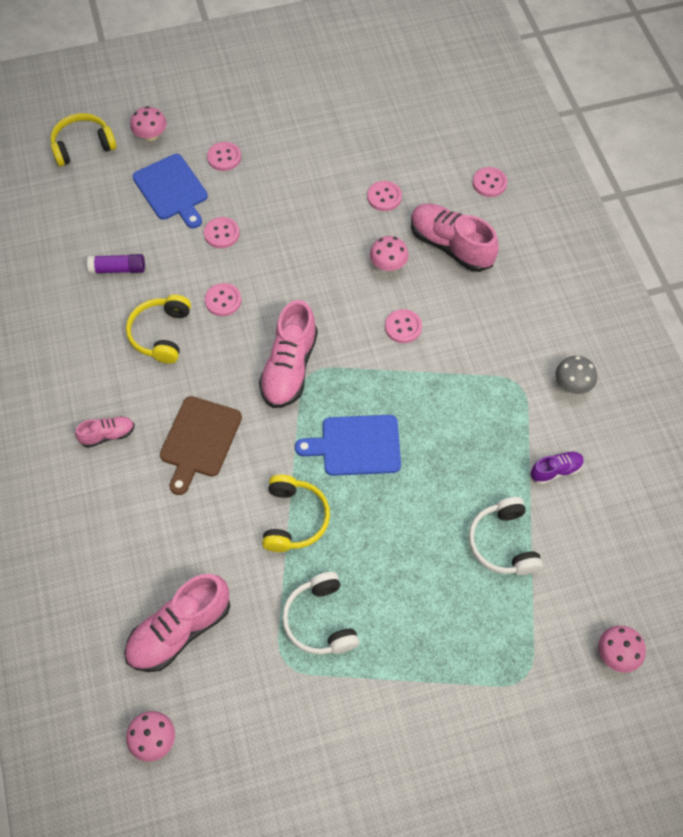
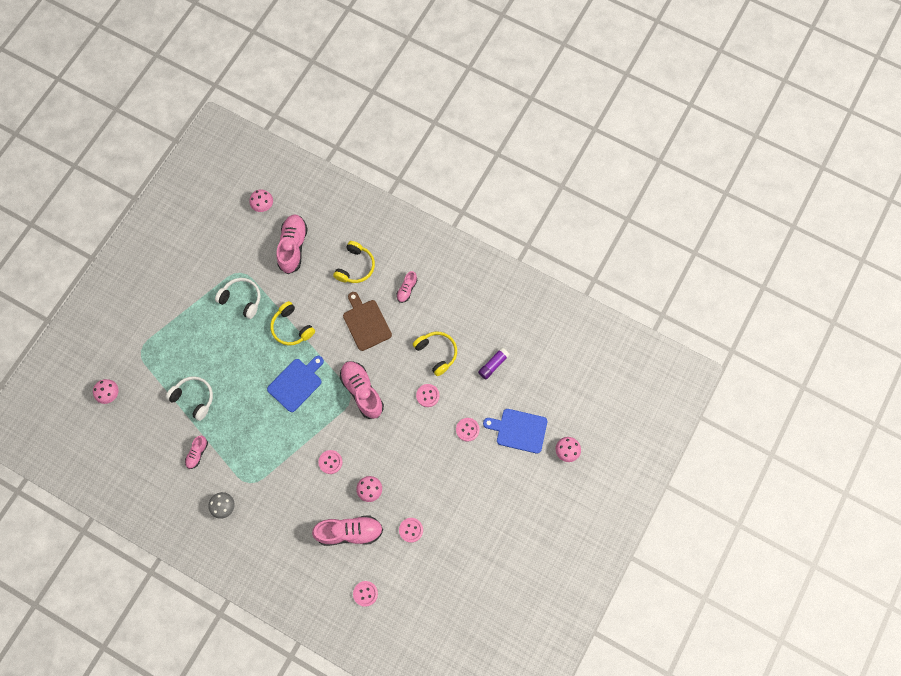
camera: 135 degrees right, 10 degrees up
yellow headphones [50,113,117,166] -> yellow headphones moved to [333,241,375,283]
pink button [207,142,241,171] -> none
purple shoe [531,451,584,484] -> pink shoe [185,436,208,469]

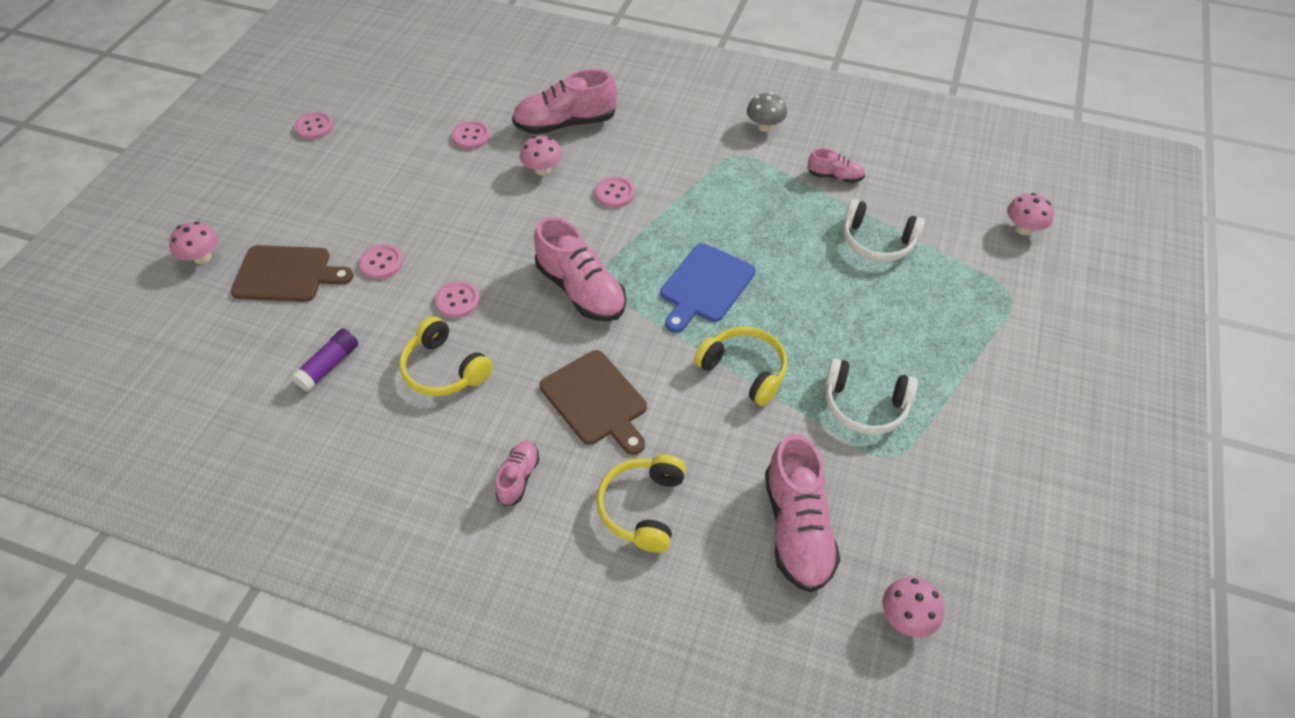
camera: 170 degrees right, 20 degrees down
pink shoe [185,436,208,469] -> pink shoe turned 90 degrees clockwise [807,148,865,183]
pink button [353,581,378,607] -> pink button moved to [294,112,334,140]
blue cutting board [483,409,547,454] -> brown cutting board [231,245,354,302]

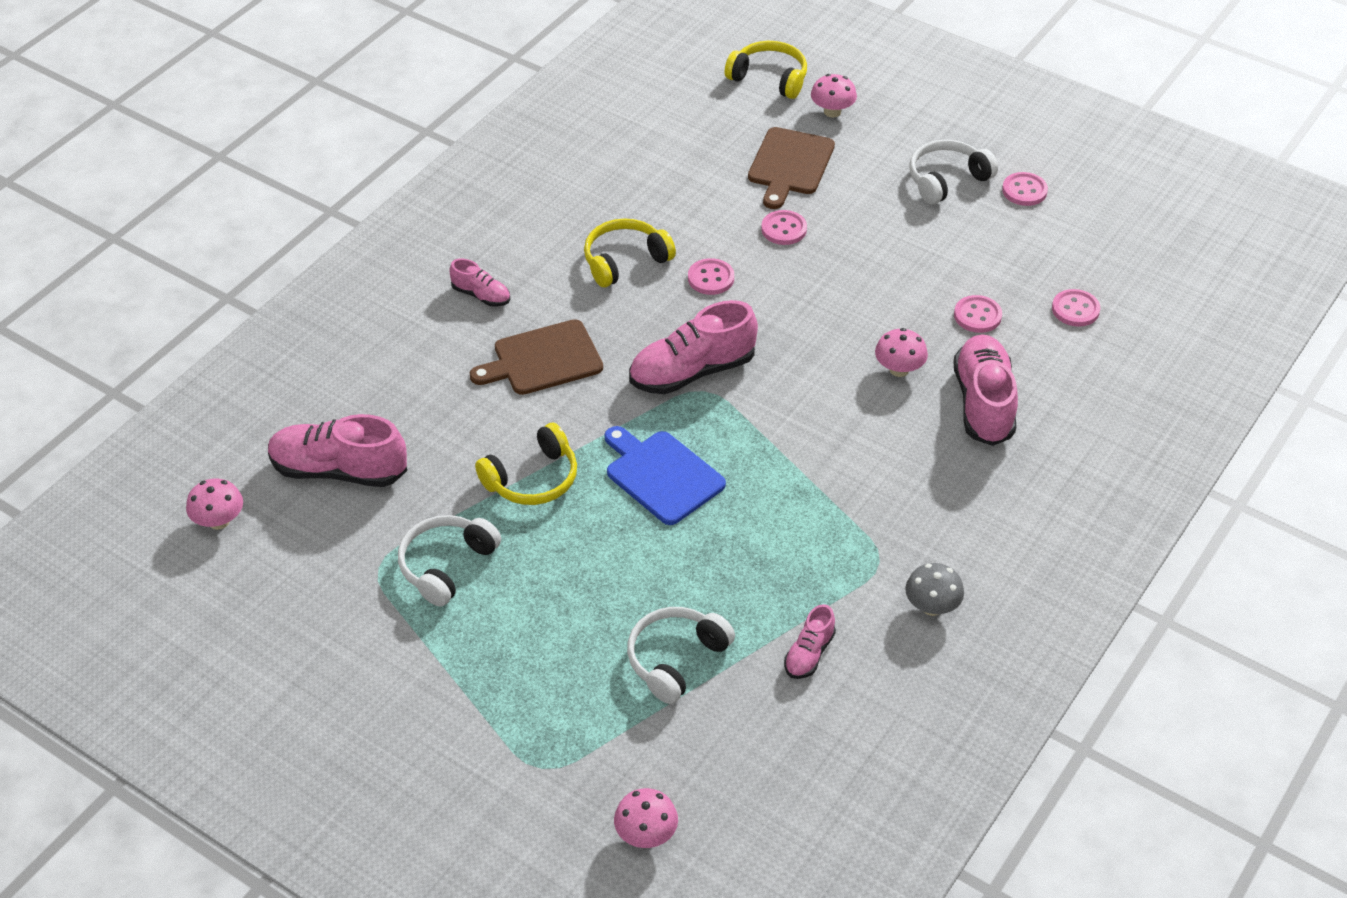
camera: 105 degrees right, 5 degrees down
purple glue stick [291,328,358,392] -> none
pink button [595,176,635,208] -> pink button moved to [1052,289,1100,327]
yellow headphones [596,455,686,553] -> yellow headphones moved to [725,41,807,99]
none -> white headphones [910,140,998,204]

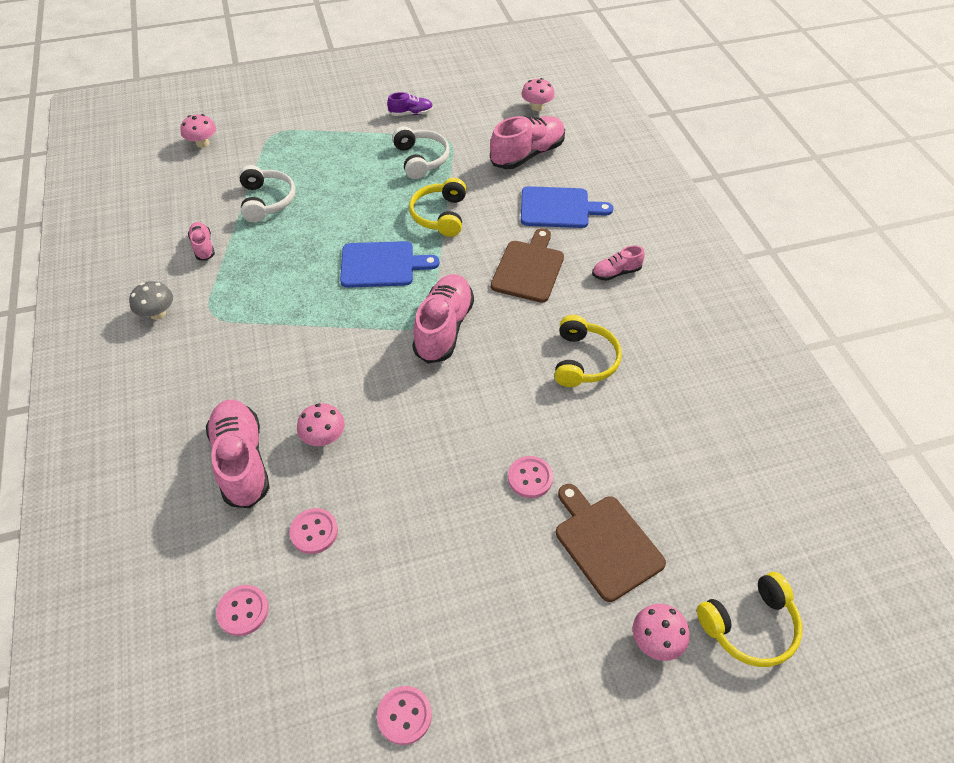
camera: 130 degrees right, 5 degrees up
pink button [688,258,734,295] -> none
white headphones [910,140,998,204] -> none
pink shoe [953,334,1018,446] -> pink shoe turned 150 degrees counterclockwise [206,399,270,508]
none -> purple shoe [387,92,433,116]
none -> blue cutting board [521,186,613,228]

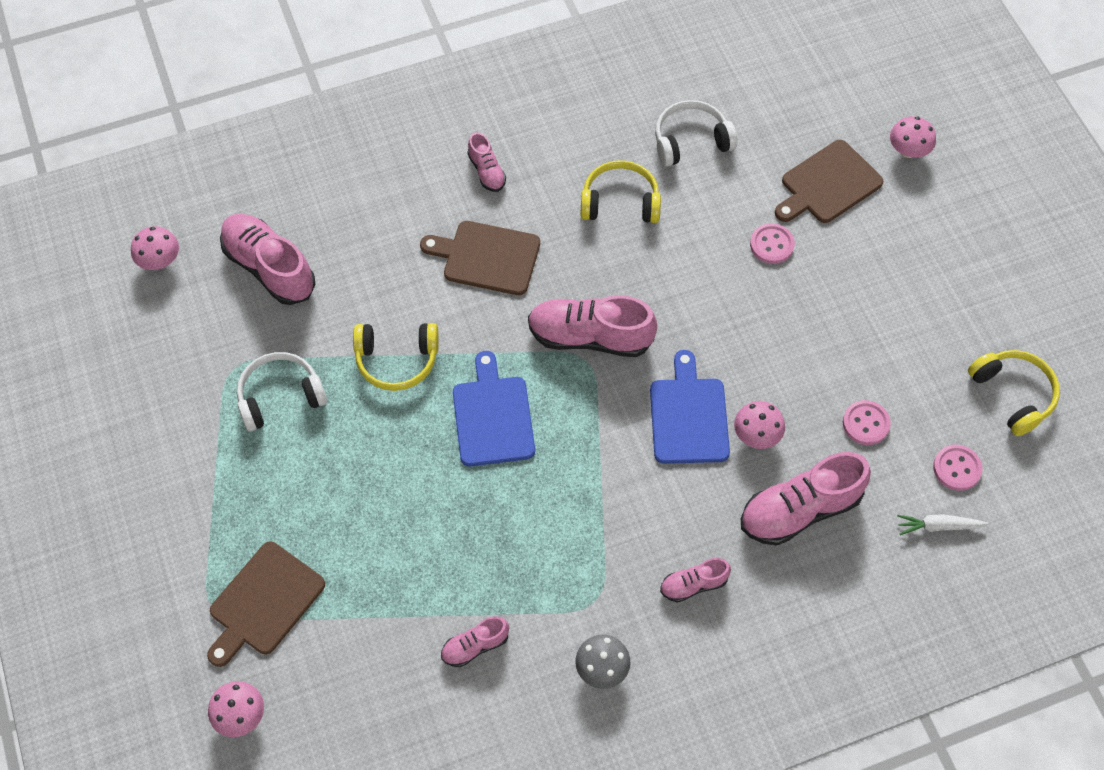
camera: 95 degrees left, 10 degrees up
white headphones [239,165,295,222] -> white headphones moved to [655,100,738,167]
pink button [377,686,432,745] -> none
purple shoe [387,92,433,116] -> none
blue cutting board [521,186,613,228] -> blue cutting board moved to [650,350,730,464]
yellow headphones [697,572,802,667] -> yellow headphones moved to [968,350,1060,436]
none -> brown cutting board [207,542,325,667]
none -> pink shoe [660,558,731,602]
none -> white carrot [897,514,988,535]

